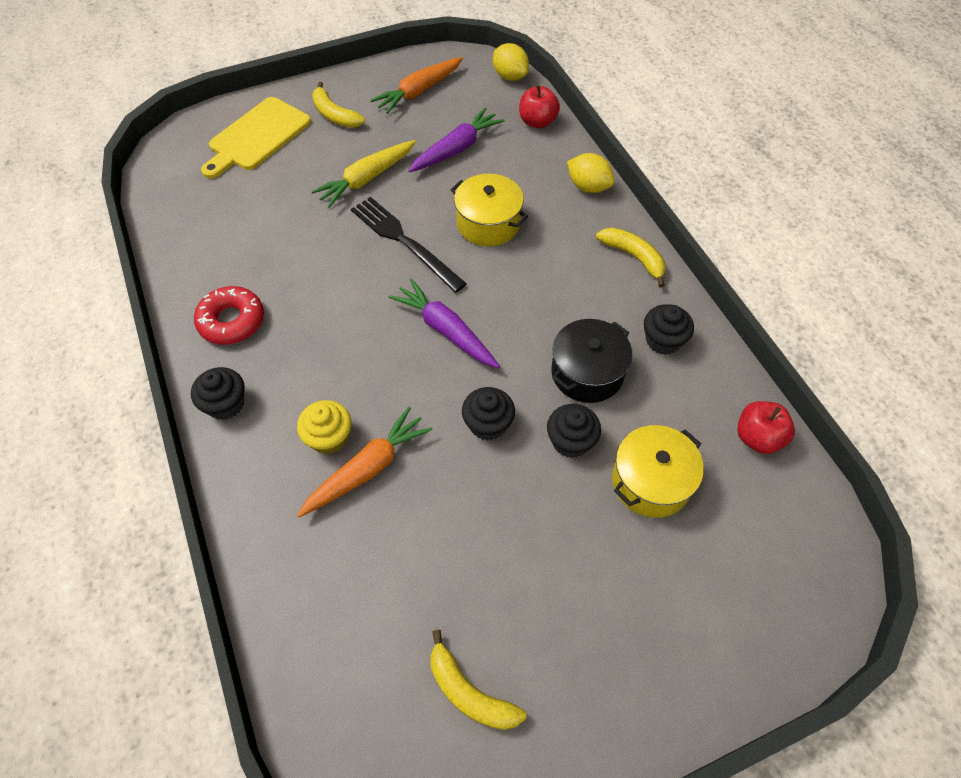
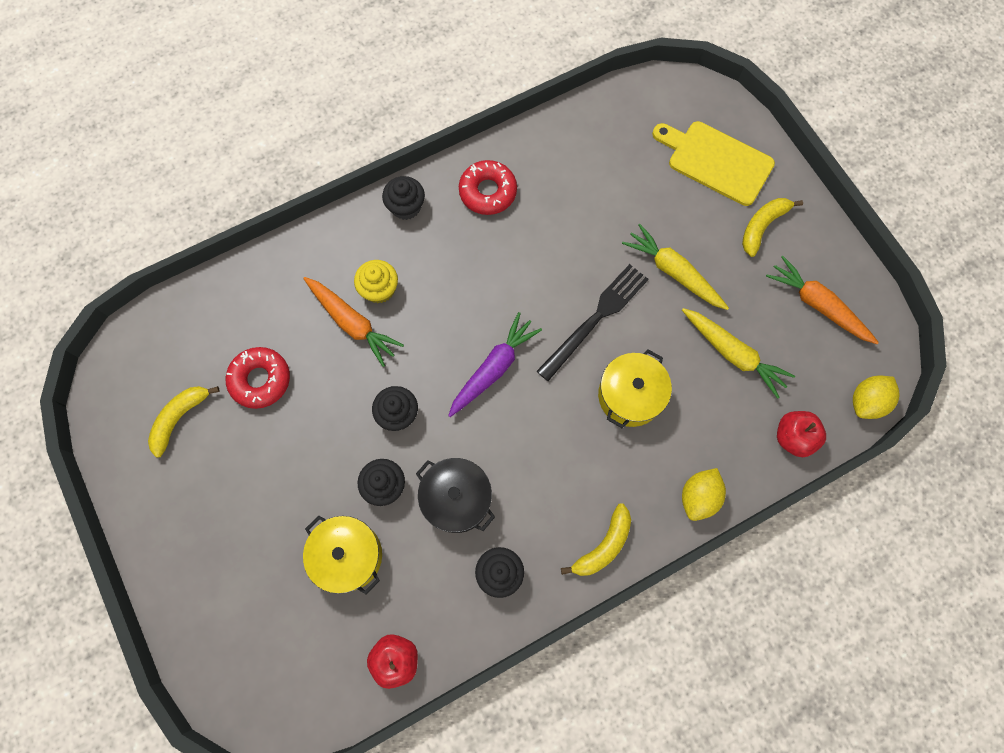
camera: 85 degrees right, 15 degrees up
purple carrot [408,107,504,173] -> yellow carrot [682,308,795,399]
none -> red donut [226,347,290,409]

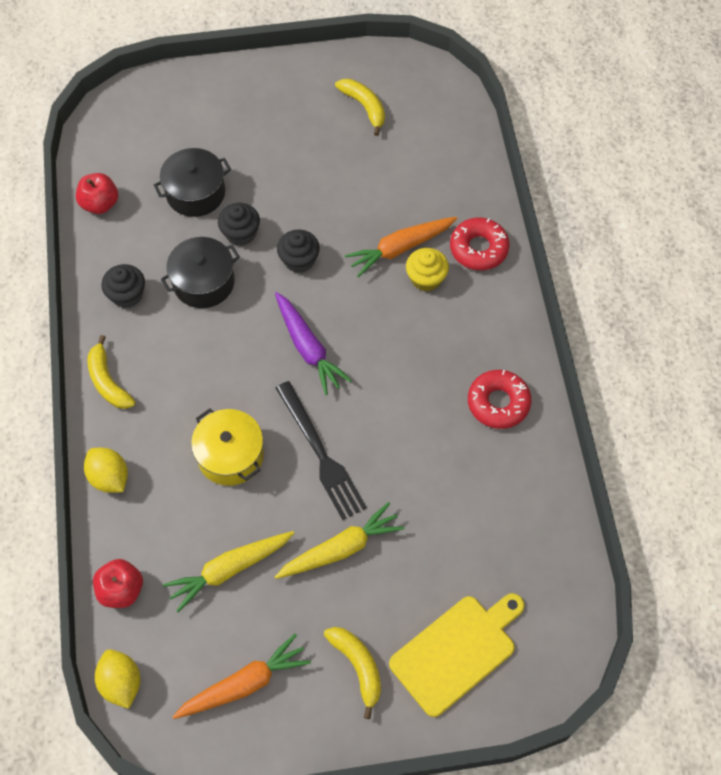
camera: 110 degrees right, 10 degrees down
red donut [226,347,290,409] -> red donut moved to [450,218,510,270]
yellow pot [303,516,382,594] -> black pot [154,148,231,217]
black cupcake [382,176,425,220] -> none

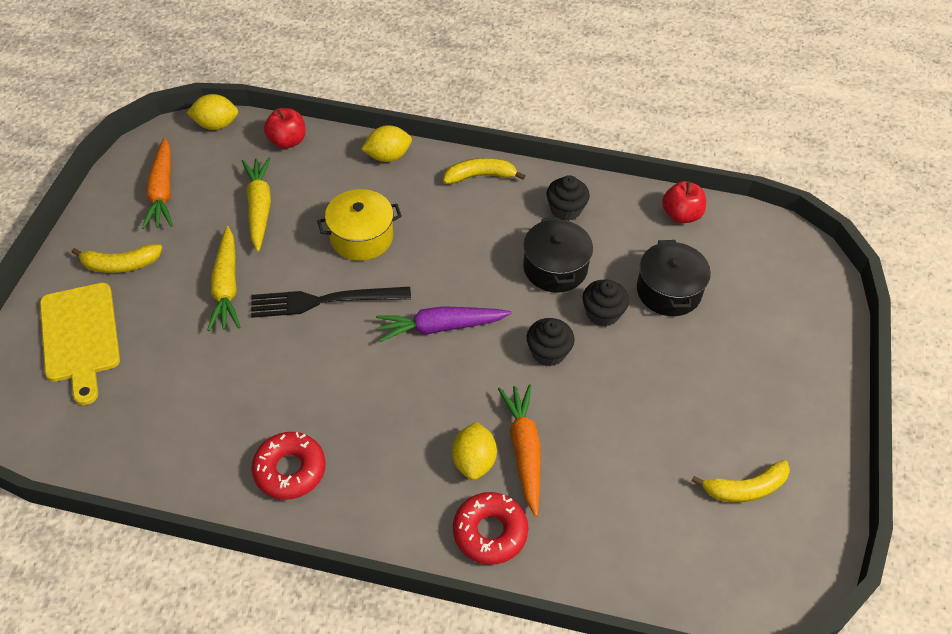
camera: 110 degrees right, 10 degrees down
yellow cupcake [406,248,449,291] -> yellow lemon [452,422,497,480]

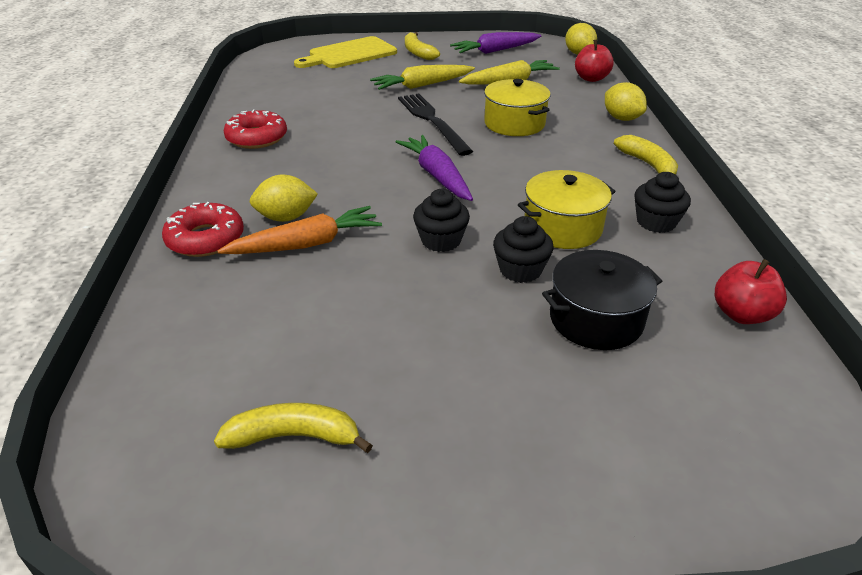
camera: 75 degrees right, 15 degrees down
orange carrot [142,138,173,229] -> purple carrot [450,32,541,54]
black pot [523,217,593,293] -> yellow pot [518,170,616,249]
yellow banana [692,460,790,502] -> yellow banana turned 120 degrees clockwise [214,403,373,453]

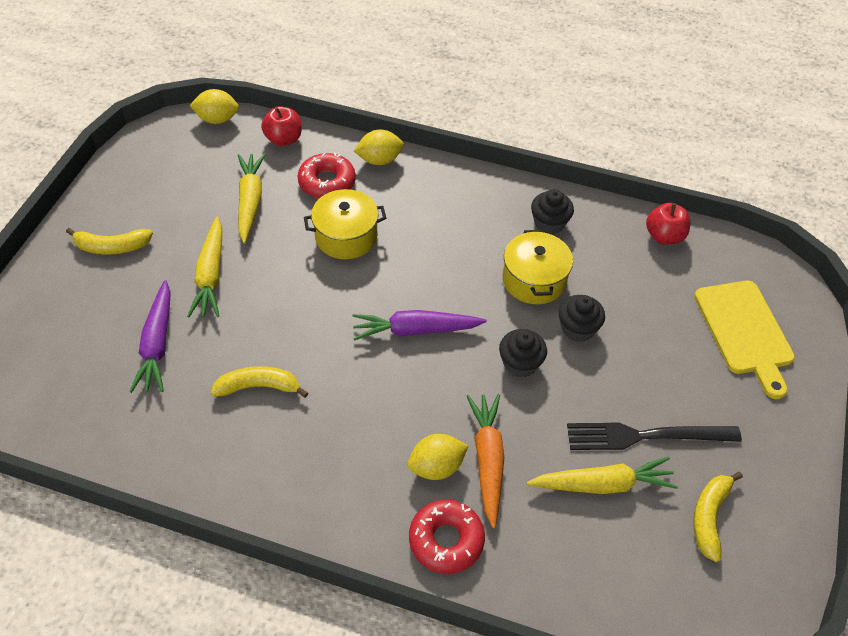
camera: 70 degrees left, 15 degrees up
red donut [224,110,287,149] -> red donut moved to [297,153,356,198]
yellow lemon [250,174,318,222] -> yellow lemon turned 60 degrees clockwise [407,434,468,480]
yellow cutting board [294,36,397,68] -> yellow cutting board moved to [694,281,795,399]
black fork [398,93,473,156] -> black fork moved to [567,423,742,450]
purple carrot [450,32,541,54] -> purple carrot moved to [129,280,171,393]
black pot [542,250,662,350] -> none
yellow banana [614,135,678,175] -> yellow banana moved to [211,366,308,398]
none -> yellow carrot [527,457,678,494]

